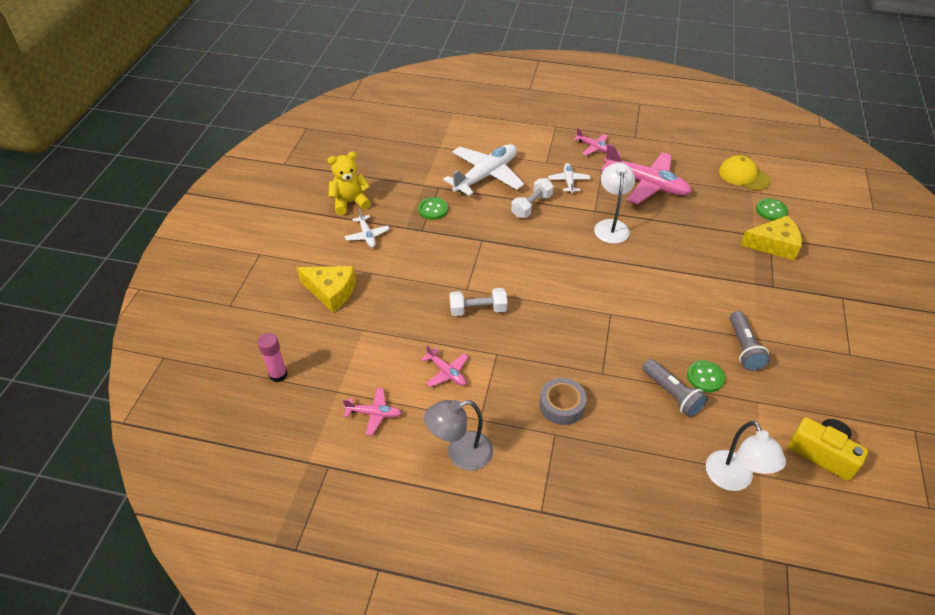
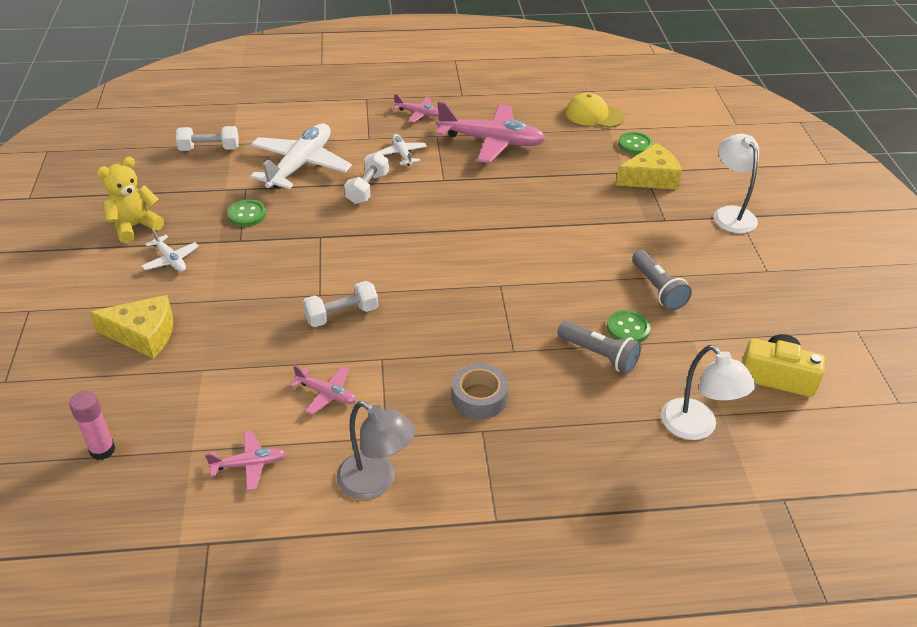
camera: 20 degrees left, 5 degrees down
grey lamp [424,400,493,471] -> grey lamp turned 105 degrees counterclockwise [337,401,415,499]
white lamp [594,162,635,244] -> white lamp moved to [714,134,759,233]
none -> white dumbbell [176,126,239,151]

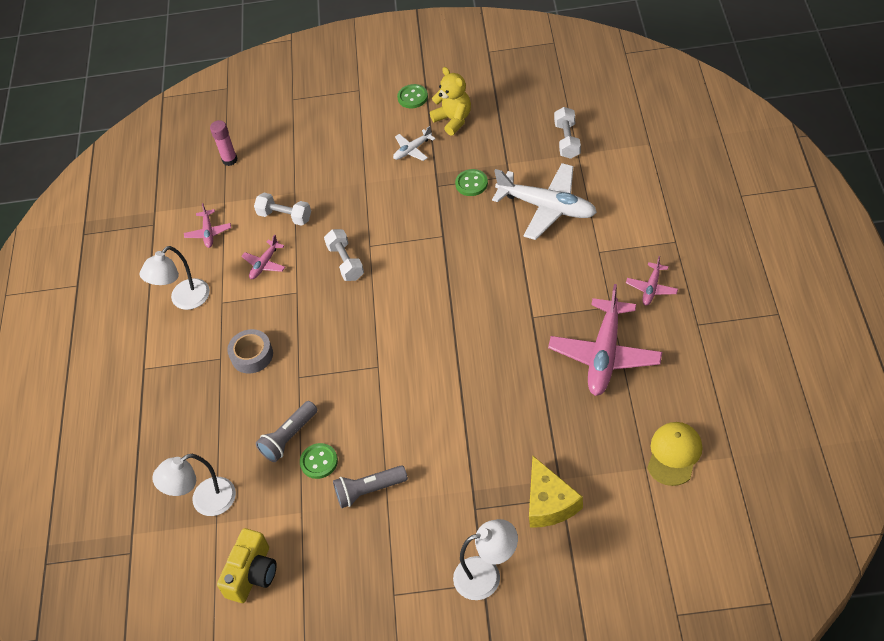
camera: 100 degrees right, 10 degrees up
yellow cheese [89,295,173,359] -> none
grey lamp [337,401,415,499] -> white lamp [140,246,210,310]
white dumbbell [344,152,389,204] -> white dumbbell moved to [254,193,311,226]
white plane [378,134,427,166] -> none
green button [618,132,653,155] -> green button moved to [397,84,428,108]

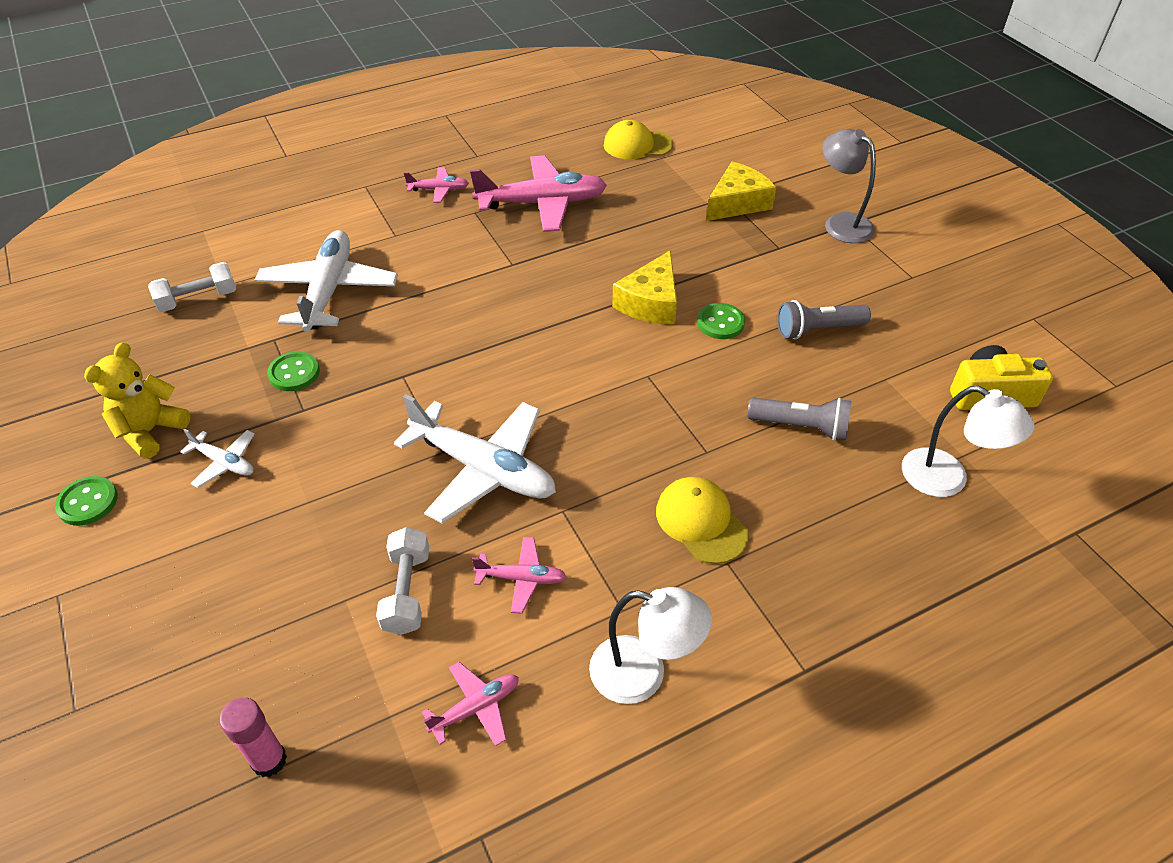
camera: 120 degrees left, 5 degrees down
grey tape [227,329,273,374] -> yellow cap [656,477,749,564]
green button [300,443,338,479] -> green button moved to [697,303,745,339]
white dumbbell [324,229,364,281] -> white plane [394,394,556,524]
grey flashlight [333,465,408,508] -> grey flashlight turned 120 degrees clockwise [777,300,871,339]
white lamp [453,519,518,600] -> grey lamp [822,129,876,243]
none -> yellow cheese [612,250,677,325]

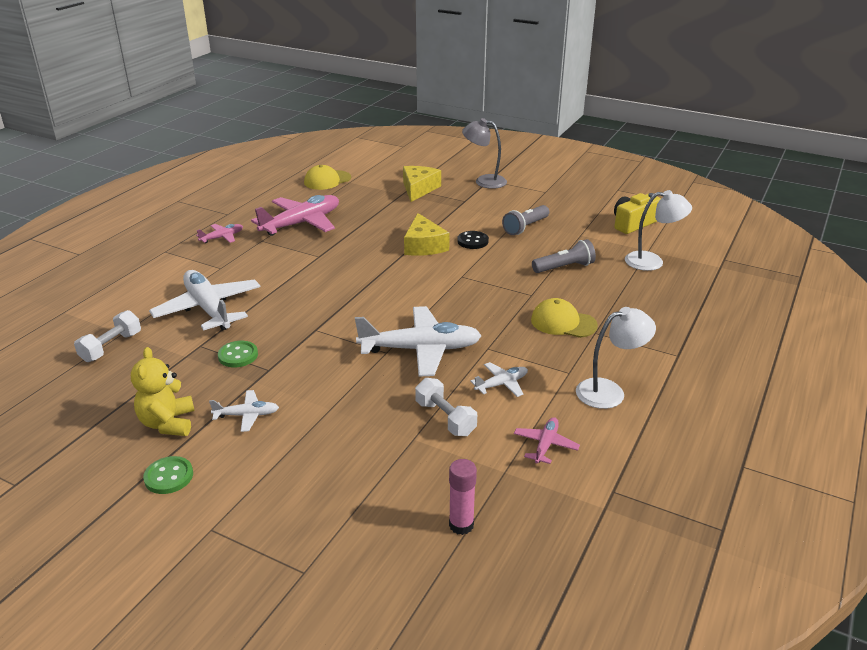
camera: 35 degrees left, 15 degrees down
pink plane [472,537,567,614] -> white plane [470,362,528,397]
green button [697,303,745,339] -> black button [457,231,489,249]

